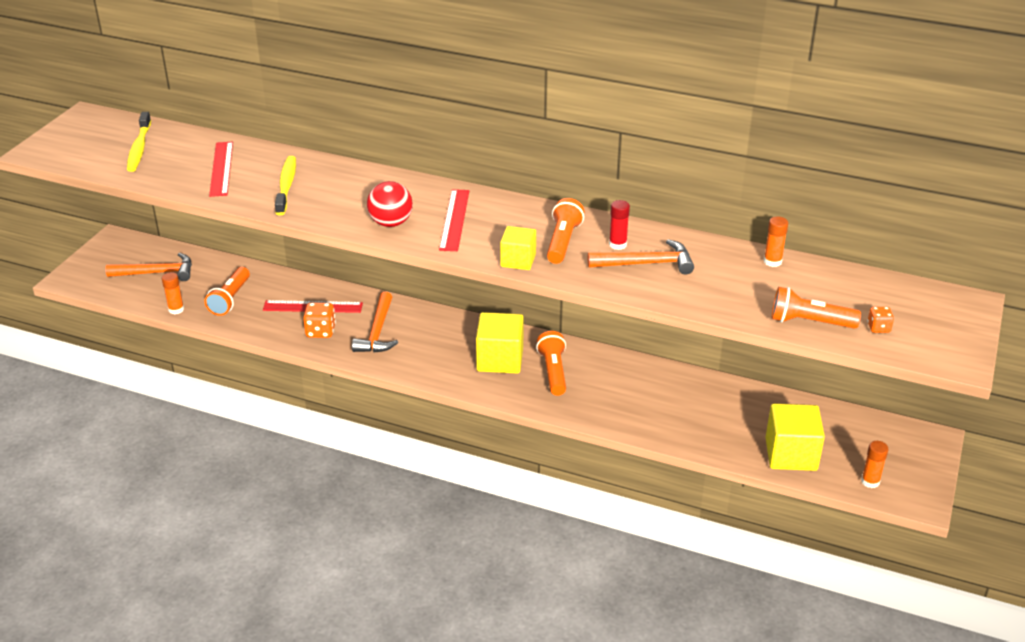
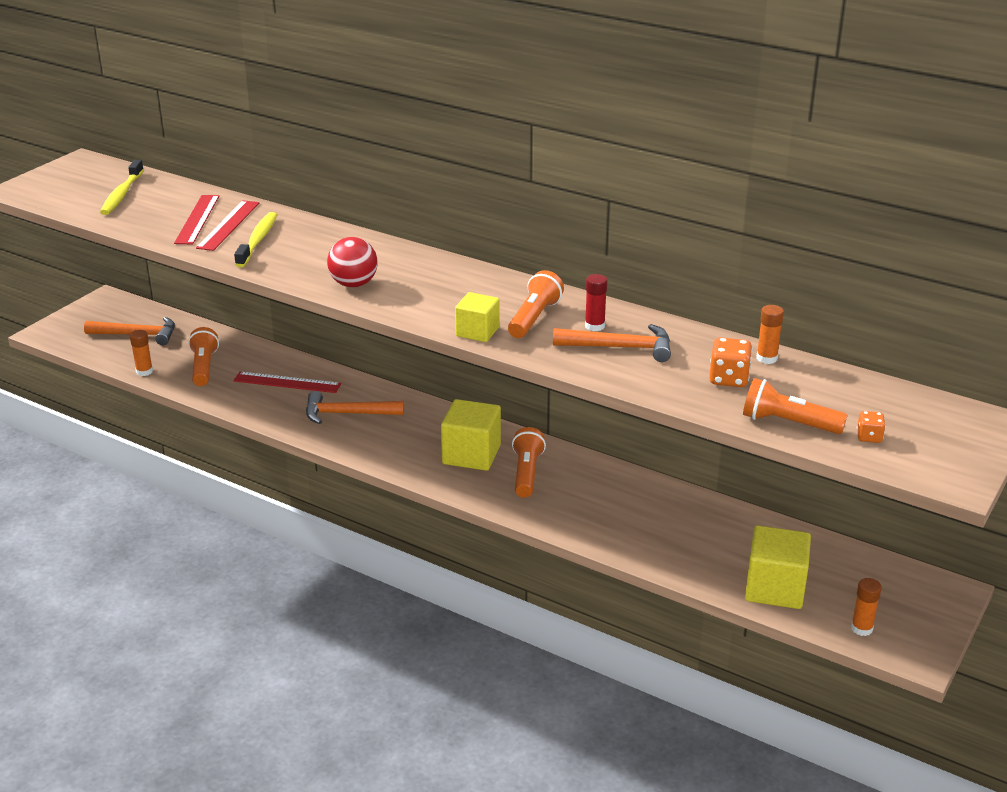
camera: 10 degrees right, 5 degrees down
orange flashlight [205,267,250,316] -> orange flashlight turned 150 degrees clockwise [188,327,219,386]
orange dice [303,302,336,338] -> orange dice moved to [709,337,752,387]
orange hammer [352,292,398,353] -> orange hammer turned 75 degrees clockwise [306,391,404,424]
red ruler [439,189,469,251] -> red ruler moved to [196,200,260,251]

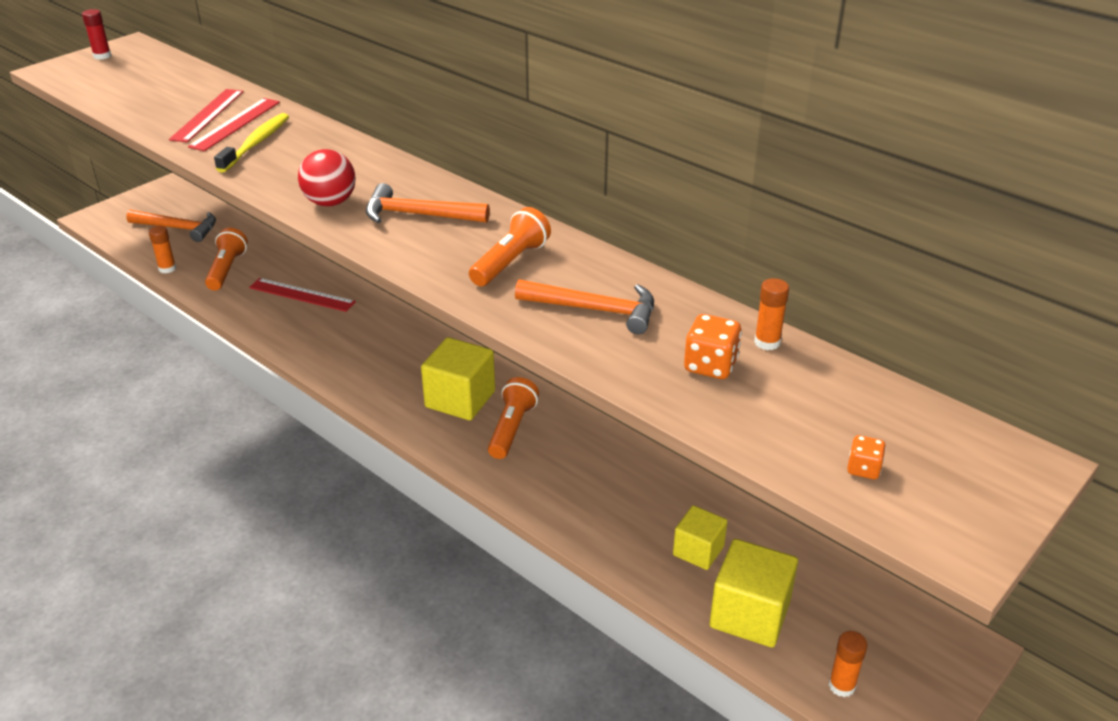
camera: 10 degrees right, 5 degrees up
yellow toothbrush [100,160,144,215] -> none
orange hammer [306,391,404,424] -> orange hammer moved to [366,183,490,223]
yellow cube [455,292,500,342] -> yellow cube moved to [673,505,727,570]
red glue stick [585,274,607,331] -> red glue stick moved to [82,9,111,60]
orange flashlight [743,378,848,434] -> none

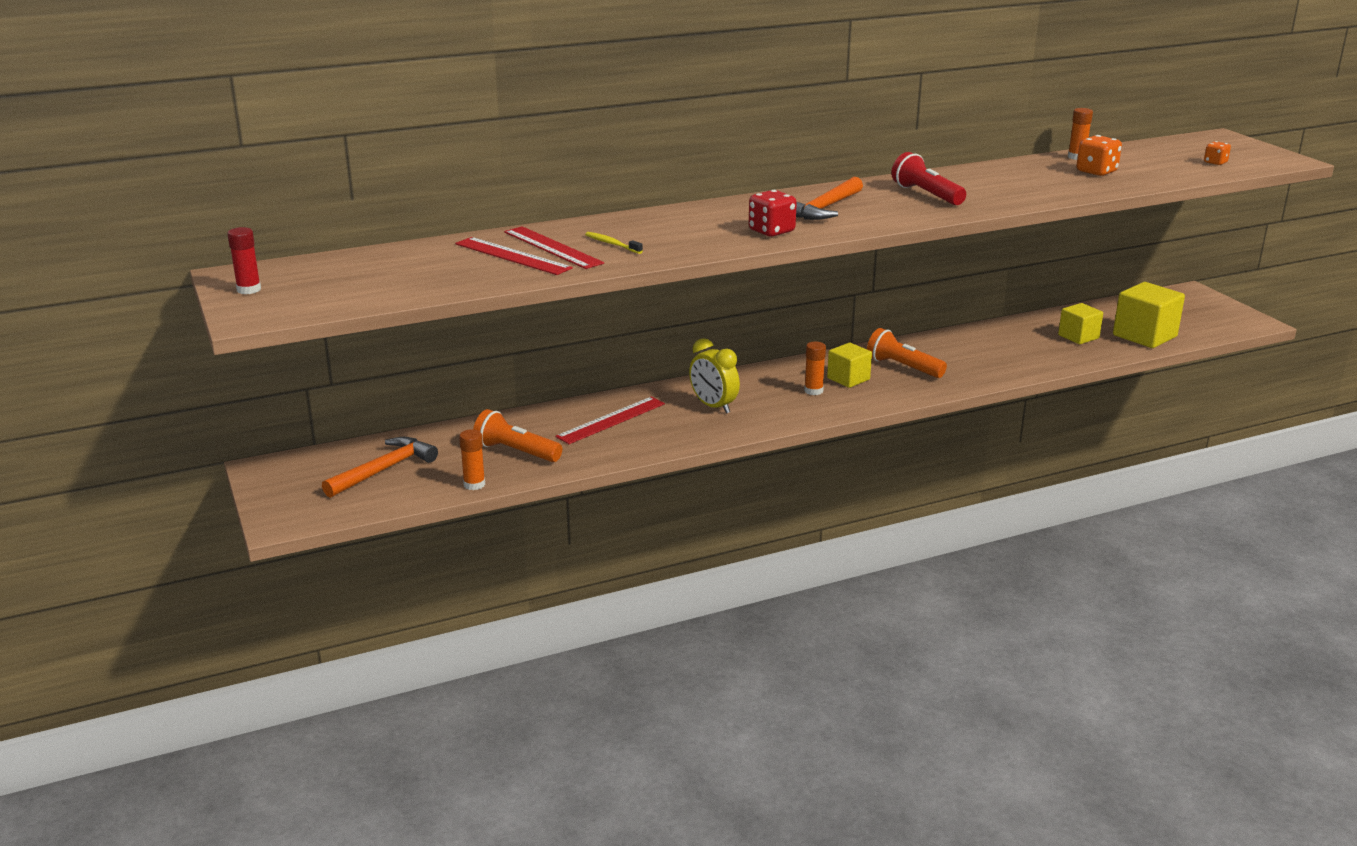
camera: 65 degrees left, 10 degrees down
yellow toothbrush [214,113,289,172] -> yellow toothbrush [585,232,643,254], size x0.56
red ball [298,149,356,206] -> red dice [749,190,797,237]
yellow cube [421,337,495,420] -> yellow cube [827,343,872,388], size x0.63
orange flashlight [469,207,551,286] -> red flashlight [891,152,966,205]
orange hammer [515,279,654,334] -> none
orange glue stick [829,631,868,697] -> orange glue stick moved to [804,342,826,395]
none -> yellow clock [689,338,740,414]

